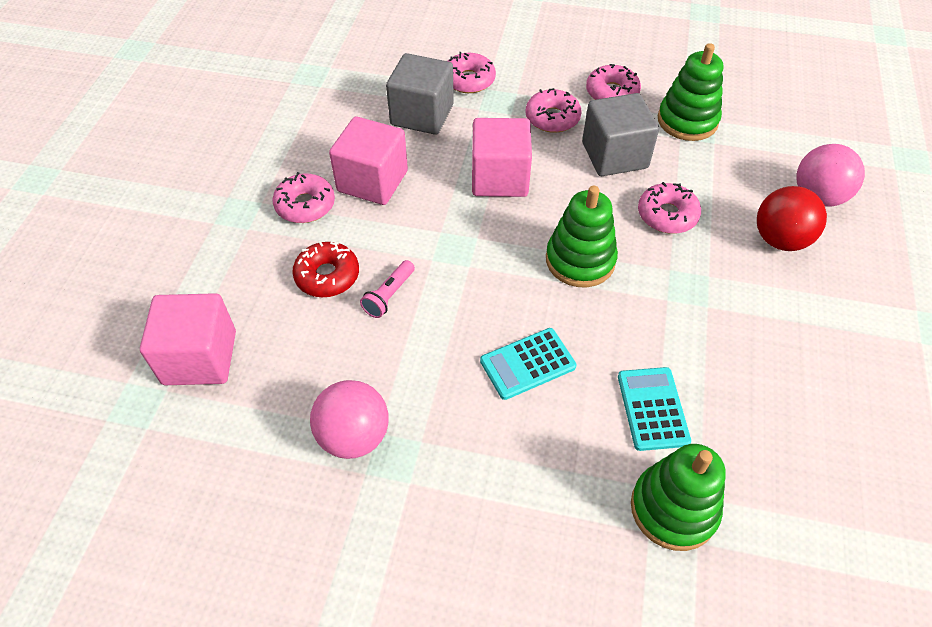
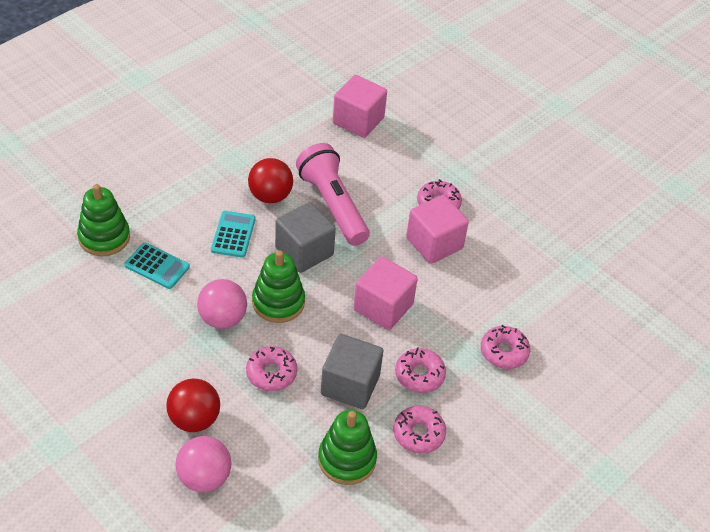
camera: 120 degrees right, 5 degrees down
red donut [292,241,359,297] -> none
pink ball [310,380,389,459] -> pink ball moved to [197,279,247,329]
pink flashlight [360,260,415,318] -> pink flashlight [296,143,370,246], size x2.37
grey cube [386,53,454,135] -> grey cube moved to [275,202,336,273]
none -> red ball [248,158,293,203]

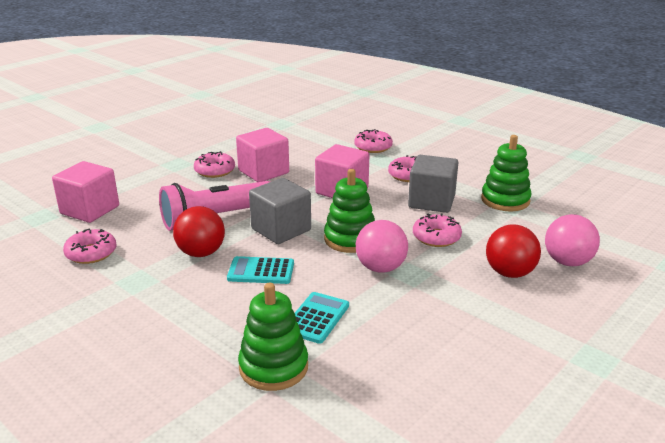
camera: 90 degrees left, 20 degrees down
pink donut [394,406,446,454] -> pink donut moved to [63,228,116,264]

